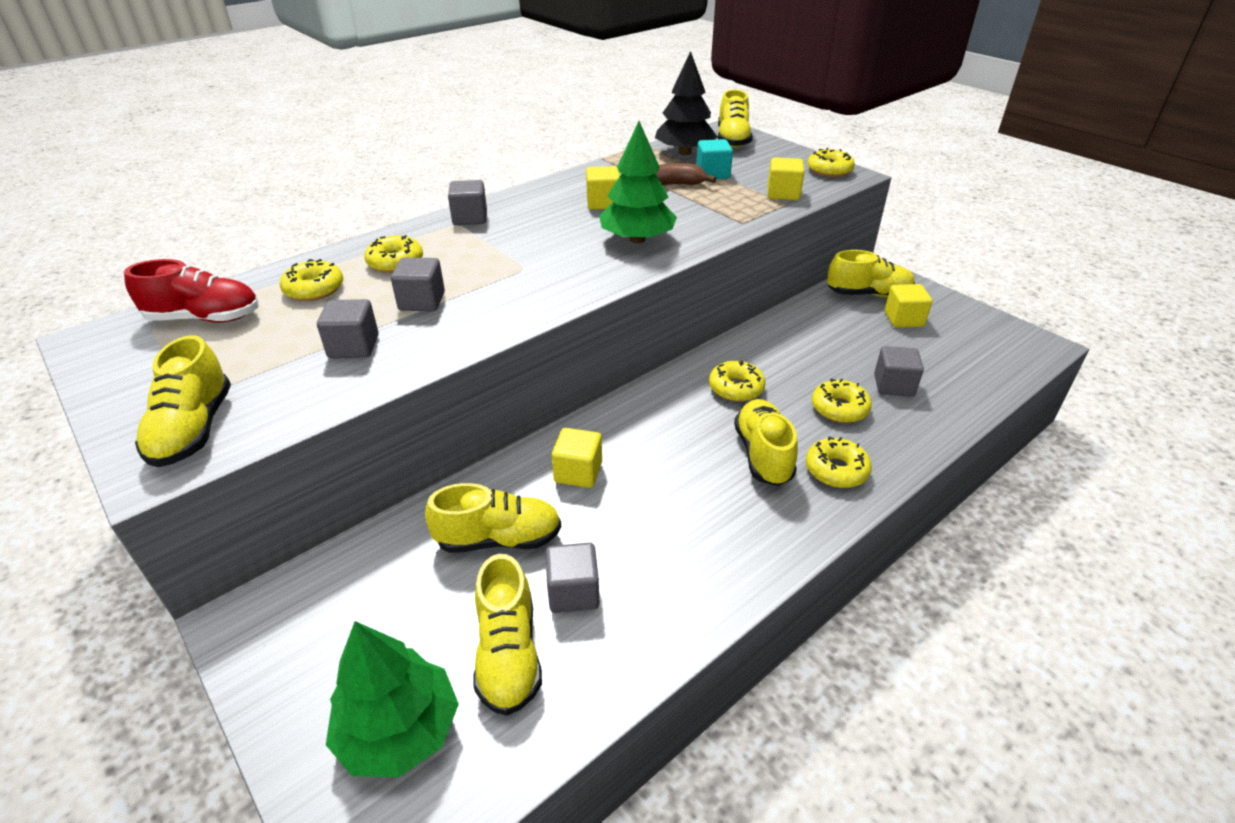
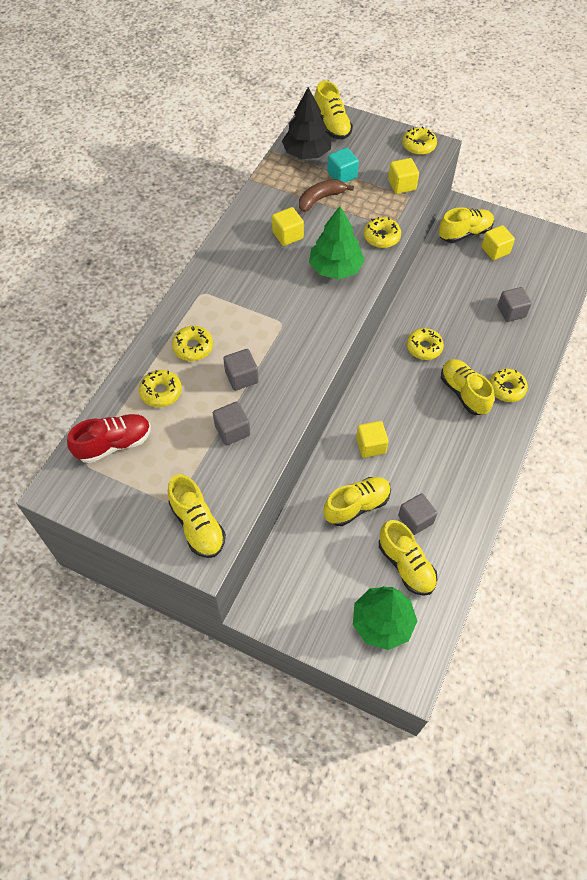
camera: 25 degrees left, 20 degrees up
grey cube [448,180,487,225] -> none
yellow donut [812,378,872,423] -> yellow donut moved to [364,217,401,248]

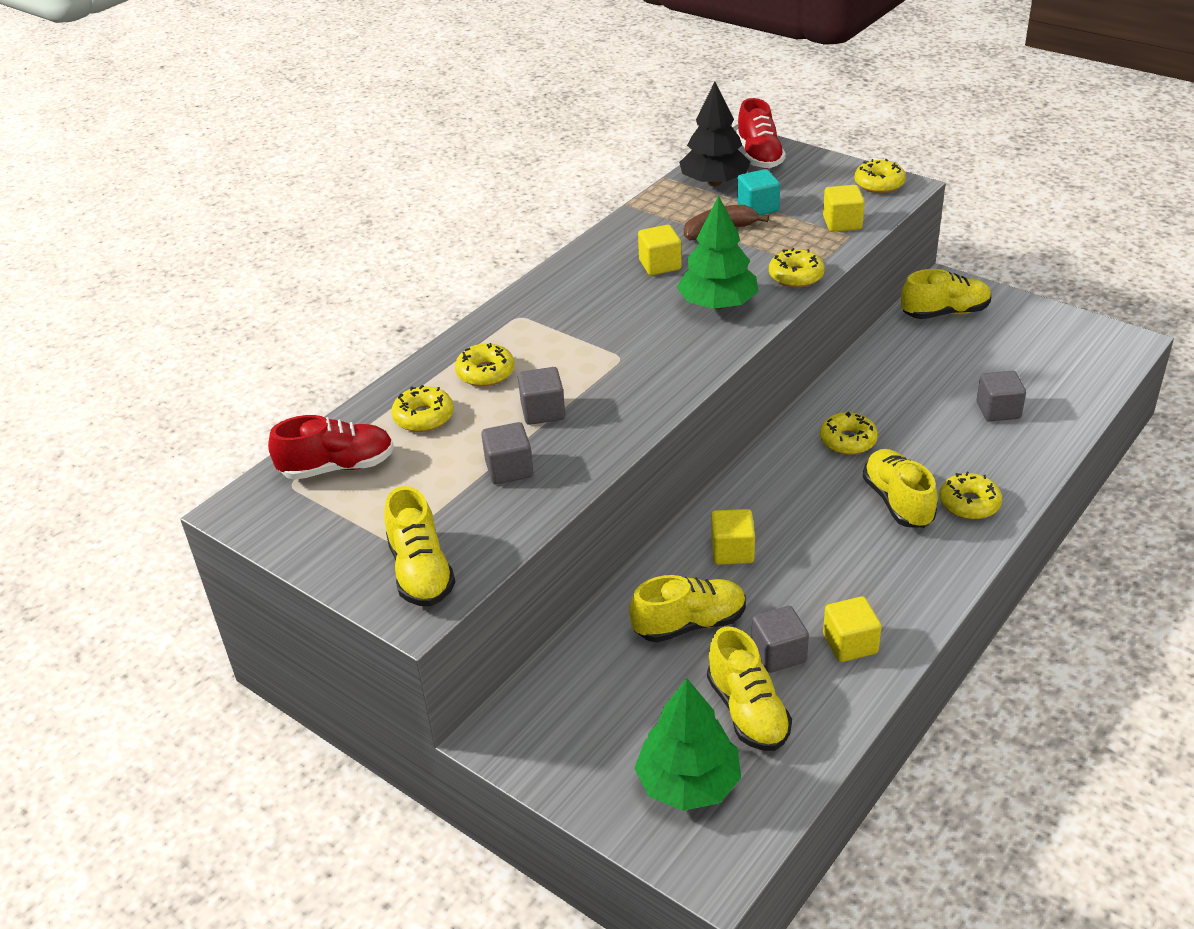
camera: 15 degrees right, 20 degrees down
yellow shoe [315,81,353,139] -> red shoe [736,98,786,169]
yellow cube [481,225,515,260] -> yellow cube moved to [823,596,882,662]

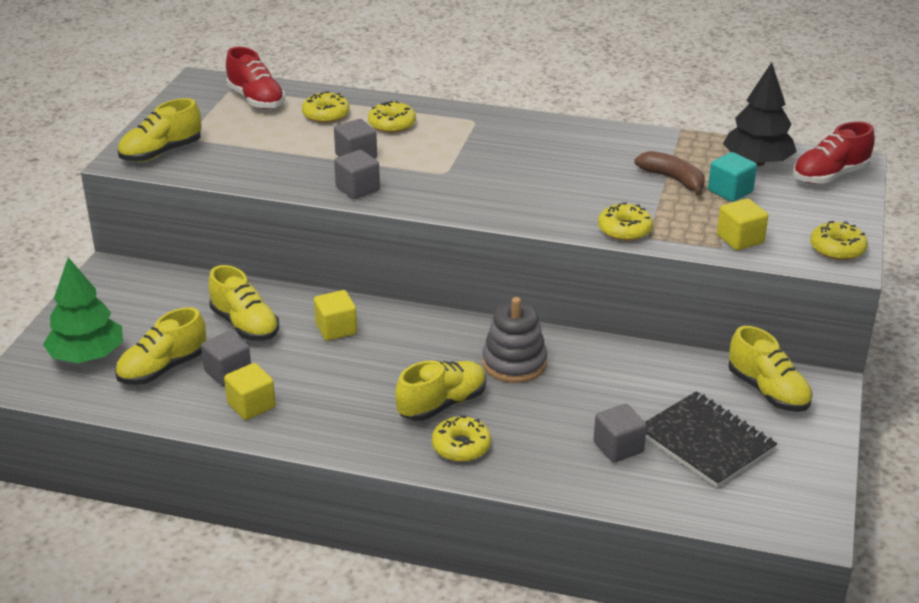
camera: 65 degrees right, 5 degrees down
grey cube [481,422,533,484] -> grey cube moved to [334,150,380,199]
yellow cube [638,225,681,275] -> none
green tree [677,195,758,309] -> none
yellow donut [820,412,878,455] -> grey stacking toy [482,297,547,383]
none -> black notebook [645,391,777,488]

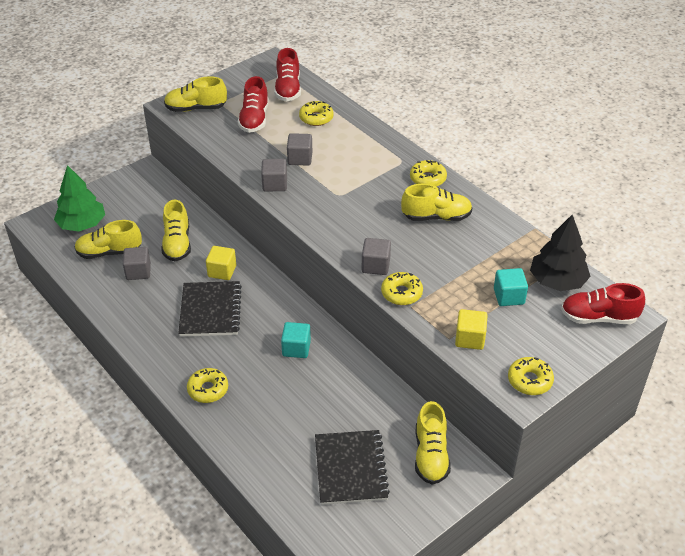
camera: 35 degrees right, 10 degrees up
yellow cube [224,363,276,420] -> none
yellow donut [368,101,416,133] -> yellow donut moved to [410,160,447,187]
yellow shoe [395,360,486,421] -> yellow shoe moved to [401,184,473,221]
grey stacking toy [482,297,547,383] -> turquoise cube [281,322,311,358]
grey cube [594,404,647,463] -> grey cube moved to [362,238,391,275]
brown banana [634,151,705,196] -> none
none -> black notebook [178,281,242,337]
none -> red shoe [238,76,269,133]

